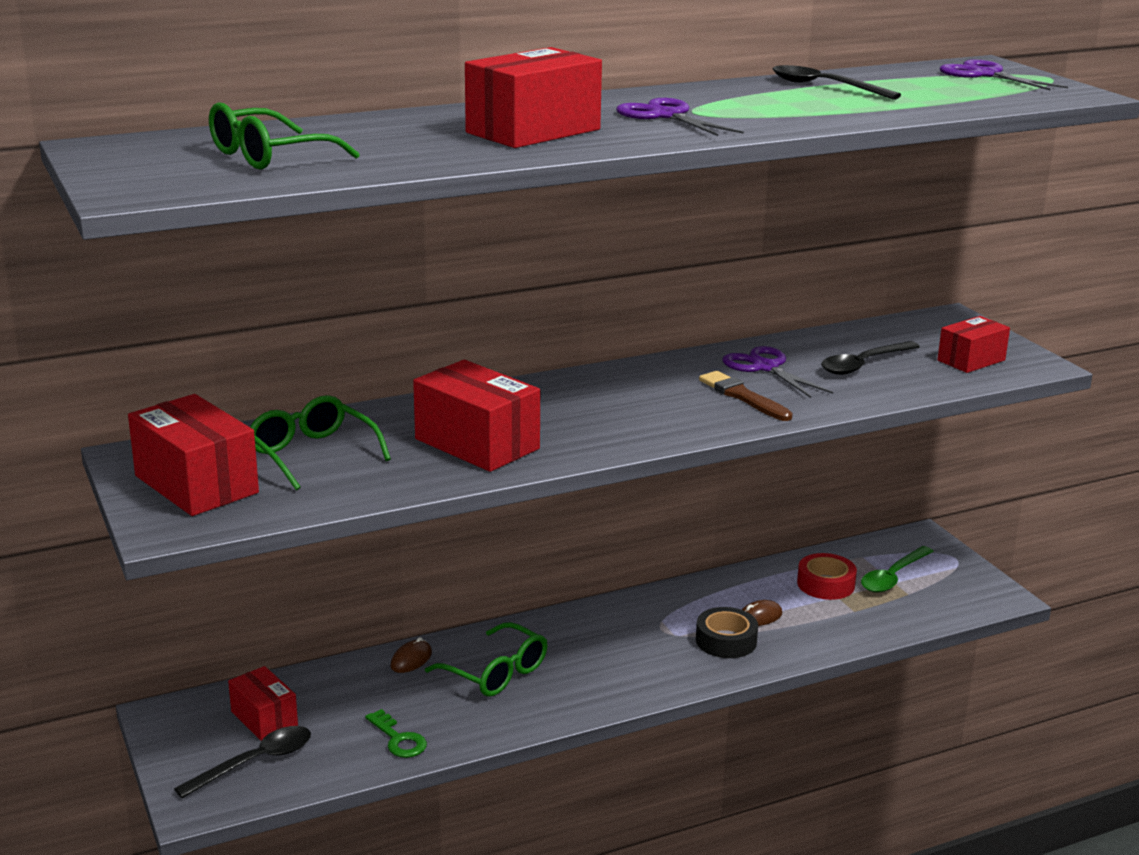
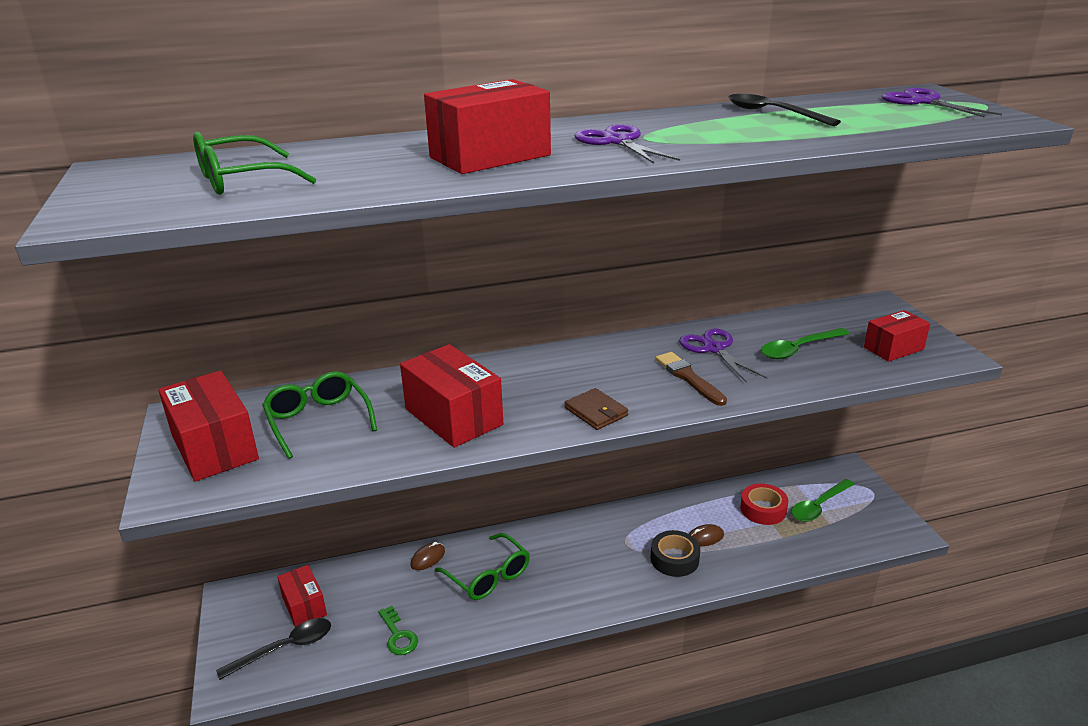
camera: 10 degrees right, 5 degrees up
black spoon [821,341,920,375] -> green spoon [761,328,850,359]
none -> brown wallet [564,388,629,430]

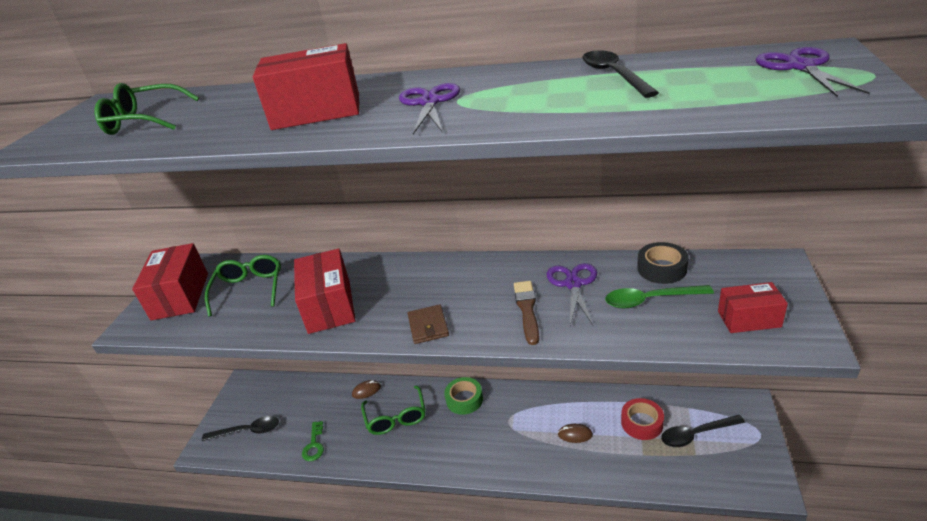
camera: 30 degrees right, 5 degrees up
red box [277,565,327,627] -> none
black tape [651,530,700,577] -> black tape moved to [637,242,689,284]
green spoon [791,479,855,522] -> black spoon [661,415,745,447]
none -> green tape [444,377,483,415]

